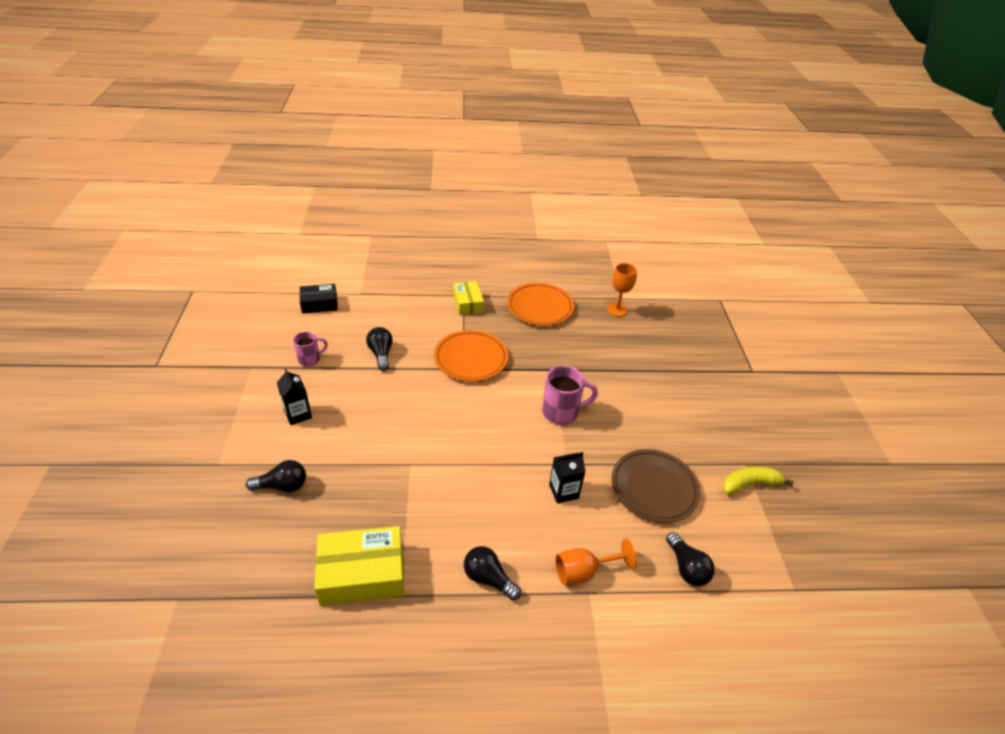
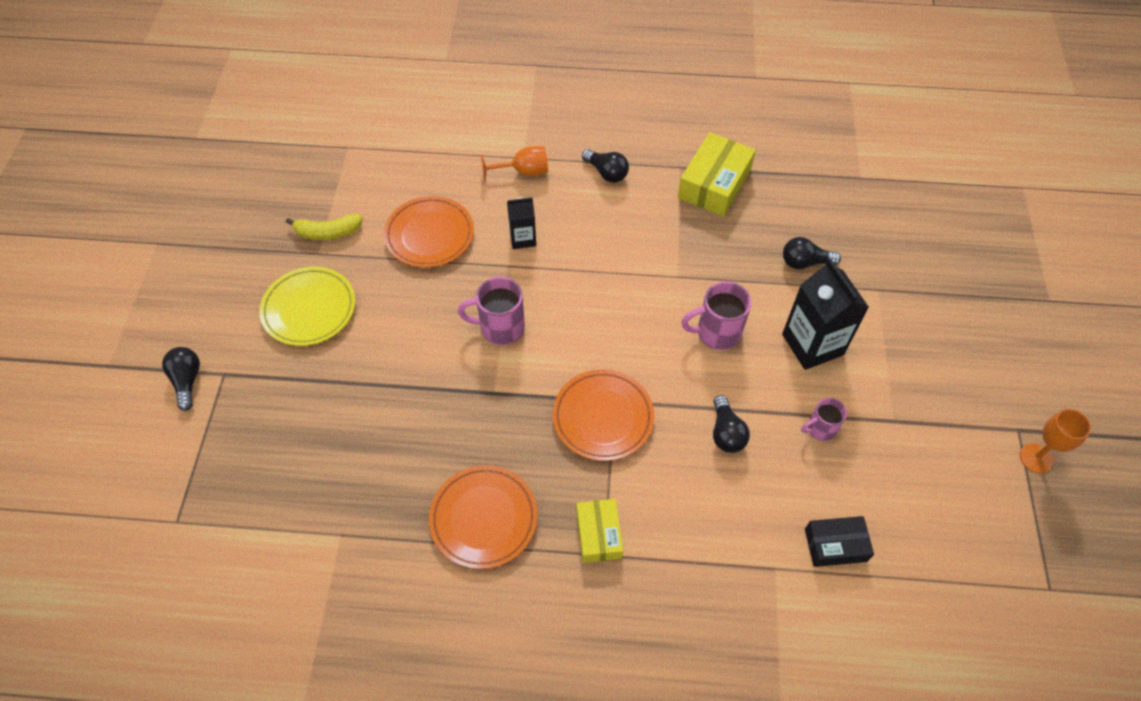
camera: 170 degrees left, 15 degrees up
black carton [277,369,312,425] -> black carton [782,258,869,370], size x1.78
yellow box [314,526,404,606] -> yellow box turned 60 degrees counterclockwise [678,132,756,216]
orange goblet [607,263,637,317] -> orange goblet moved to [1020,409,1091,473]
brown plate [612,449,700,523] -> orange plate [384,196,474,268]
black light bulb [666,532,715,586] -> black light bulb moved to [162,347,200,411]
none -> yellow plate [259,267,356,346]
none -> pink mug [681,281,752,350]

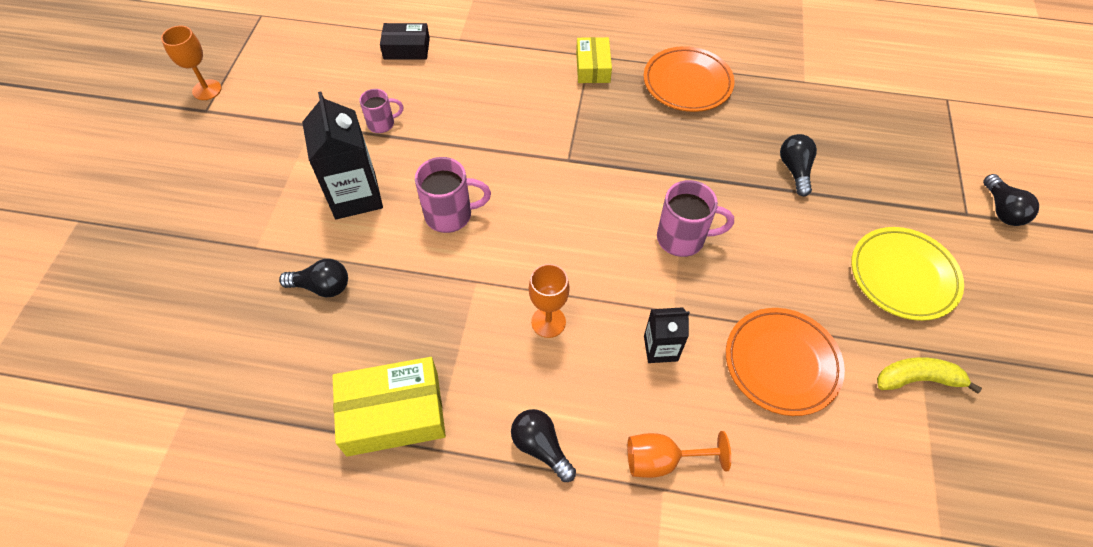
camera: 175 degrees left, 0 degrees up
orange plate [553,369,654,461] -> none
yellow box [678,132,756,216] -> yellow box turned 45 degrees clockwise [332,357,446,457]
black light bulb [713,395,750,453] -> black light bulb moved to [780,134,817,196]
none -> orange goblet [529,264,570,338]

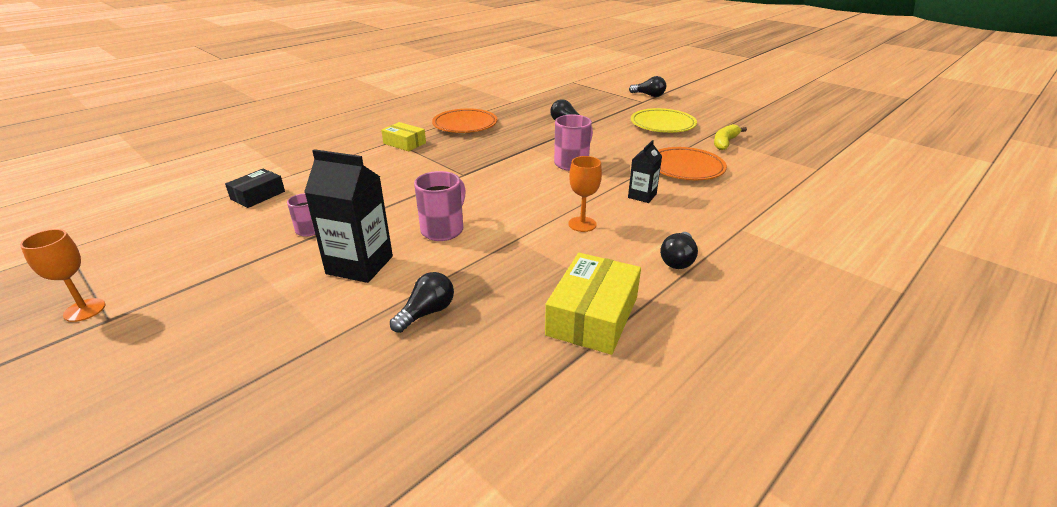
camera: 55 degrees left, 25 degrees down
black light bulb [511,409,576,482] -> black light bulb turned 60 degrees counterclockwise [660,232,698,269]
orange goblet [627,431,731,478] -> none

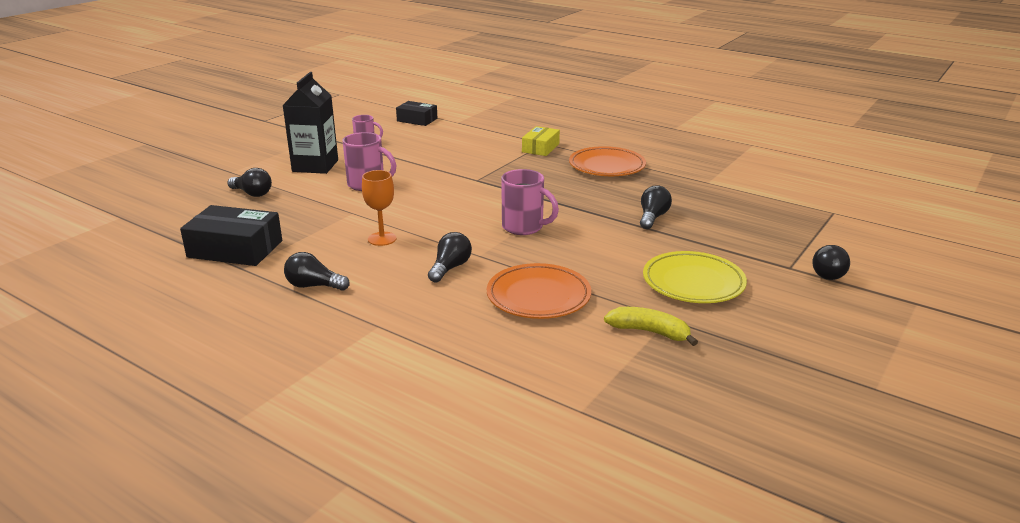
camera: 80 degrees right, 5 degrees down
orange goblet [20,229,105,322] -> none
yellow box [545,253,641,355] -> black box [180,205,282,266]
black carton [628,140,662,203] -> black light bulb [428,232,472,283]

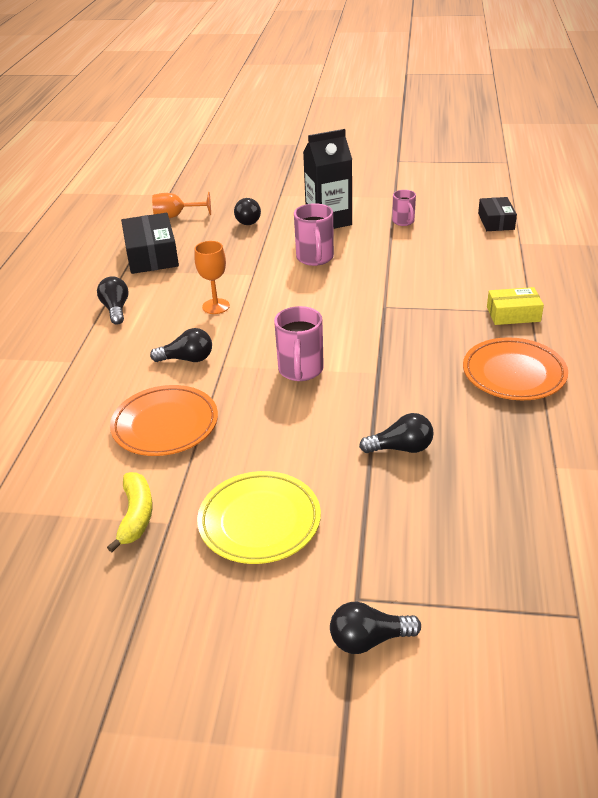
camera: 65 degrees right, 10 degrees up
none -> orange goblet [152,192,211,218]

